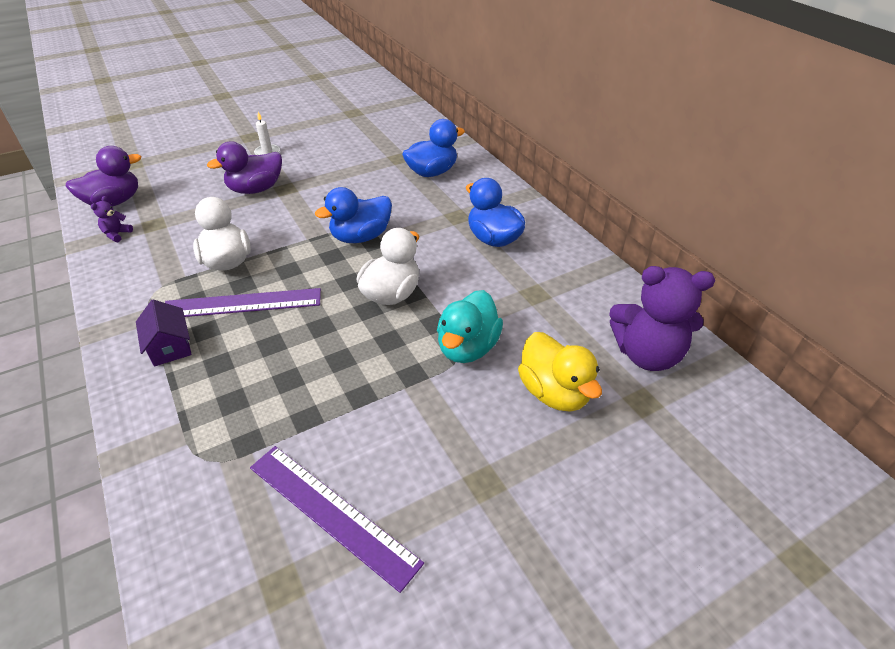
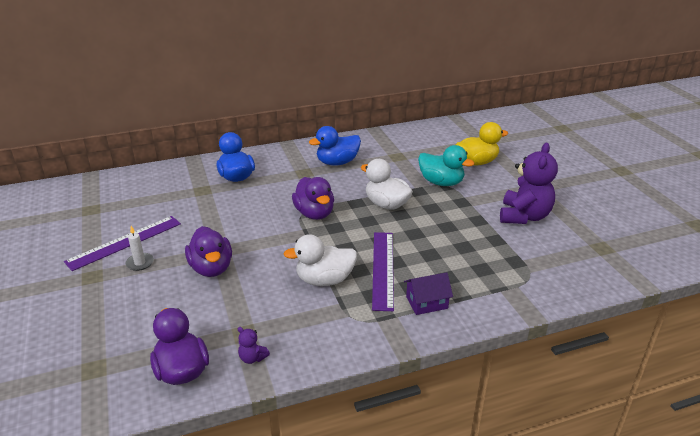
camera: 80 degrees left, 10 degrees down
purple ruler [250,446,424,593] -> purple ruler moved to [64,216,181,271]
blue duck [315,187,392,243] -> purple duck [292,177,334,220]
purple teddy bear [609,266,715,371] -> purple teddy bear moved to [500,143,558,224]

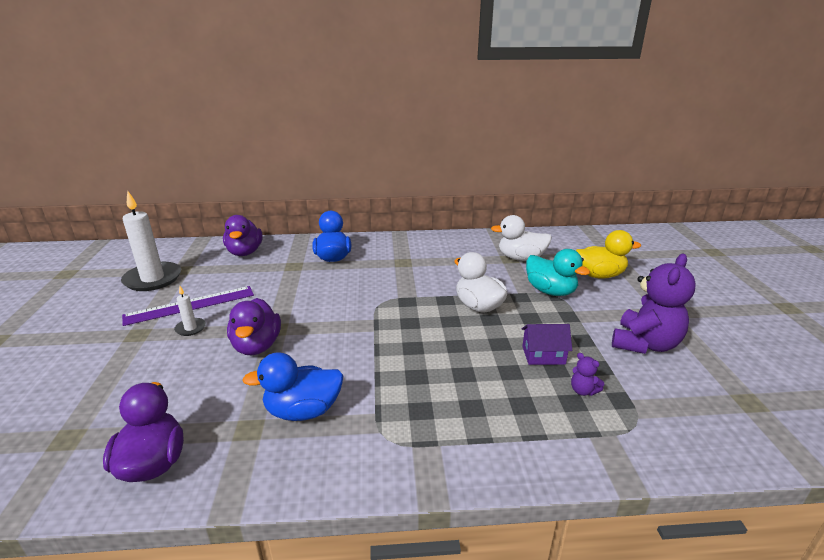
camera: 15 degrees right, 5 degrees down
purple teddy bear [238,327,270,364] -> purple teddy bear moved to [571,353,604,396]
white duck [283,234,357,286] -> white duck moved to [491,215,552,261]
purple duck [292,177,334,220] -> purple duck moved to [223,215,263,256]
blue duck [309,126,361,166] -> blue duck moved to [242,352,344,421]
purple ruler [372,232,394,311] -> none
purple house [404,272,453,315] -> purple house moved to [522,324,572,365]
none -> white candle [121,191,181,291]

